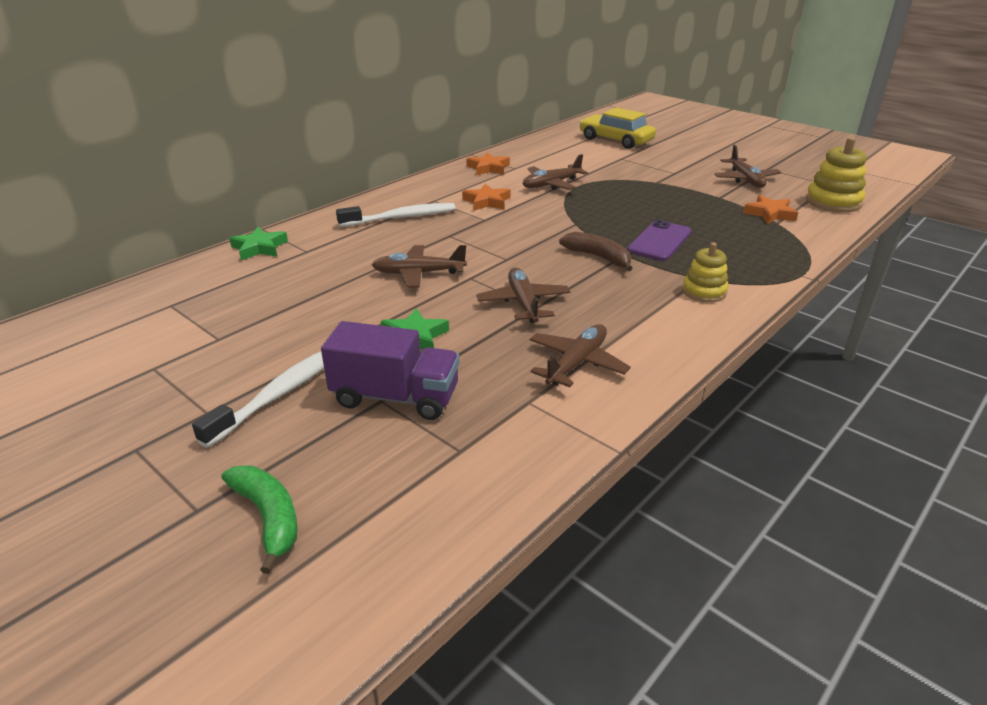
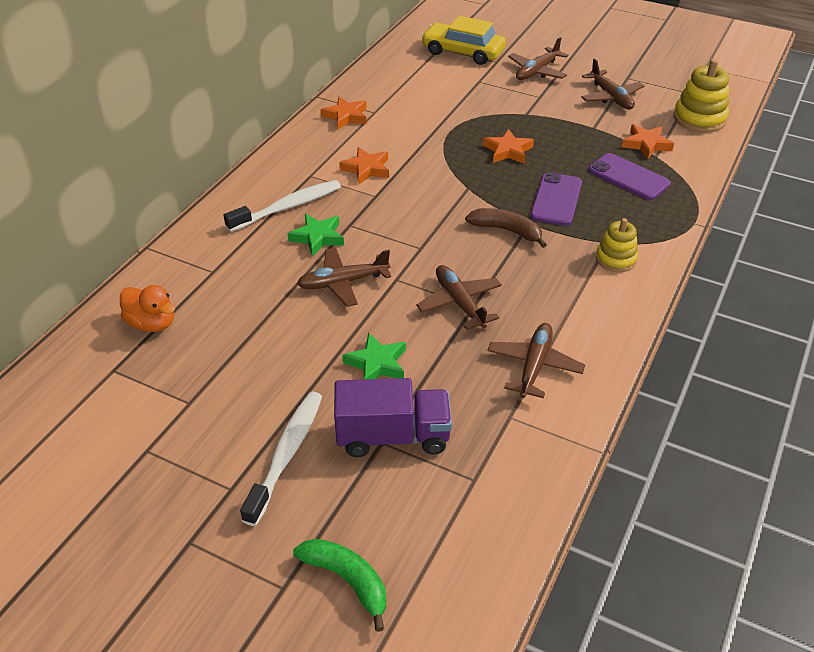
camera: 15 degrees left, 10 degrees up
green star [229,227,288,260] -> green star moved to [287,214,344,256]
brown plane [523,154,588,190] -> brown plane moved to [508,37,569,80]
none -> orange duck [120,285,175,332]
none -> orange star [483,129,534,164]
none -> purple phone [588,153,671,200]

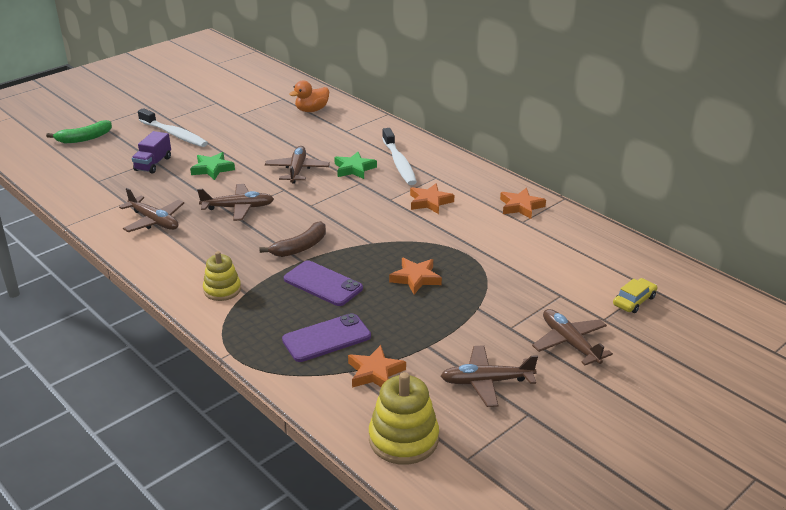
camera: 110 degrees right, 10 degrees down
purple truck [334,378,452,457] -> purple truck [132,131,171,174], size x0.66
yellow car [421,16,506,65] -> yellow car [613,278,658,313], size x0.52

